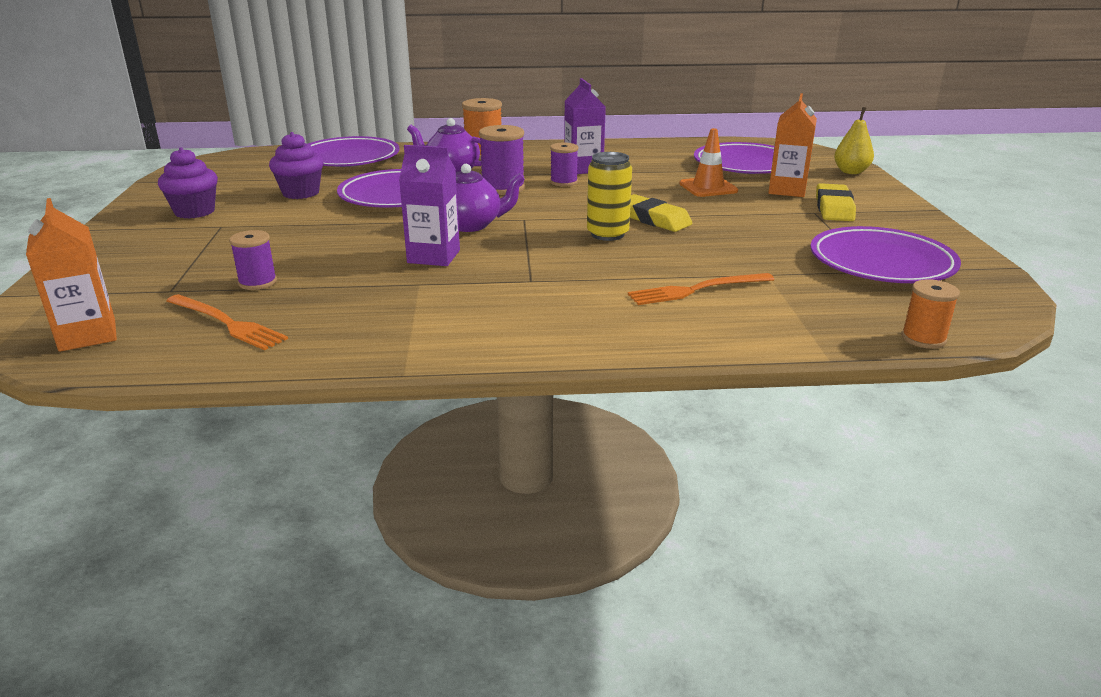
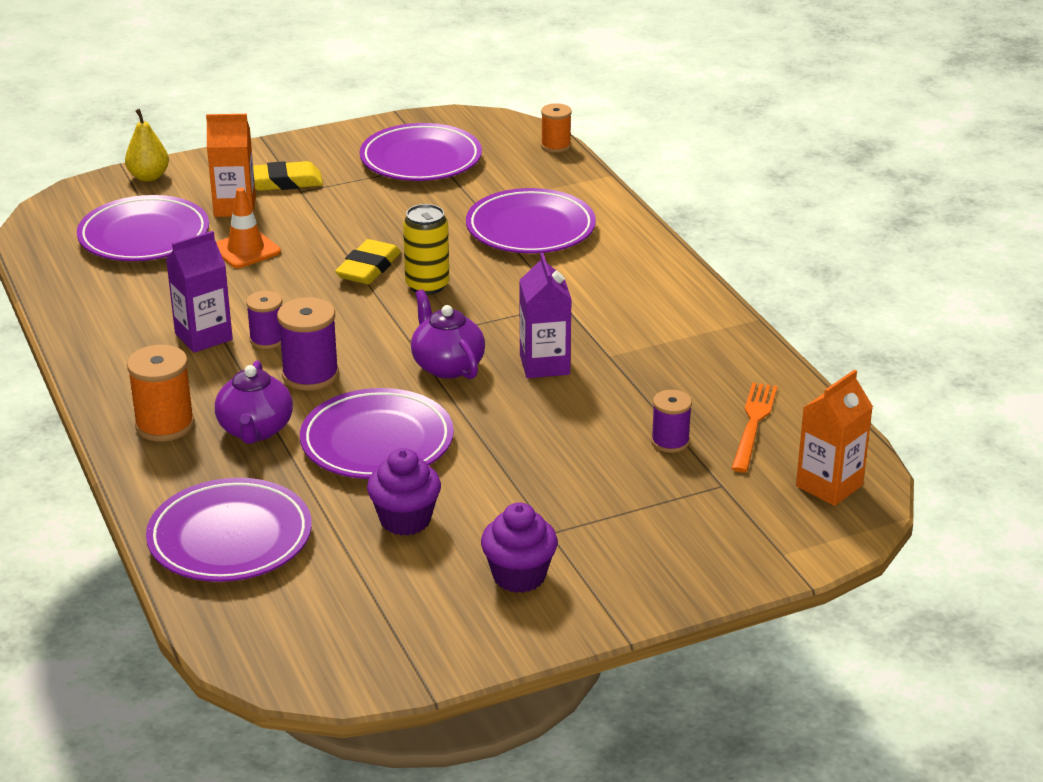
camera: 110 degrees left, 5 degrees up
orange fork [628,273,775,305] -> purple plate [466,188,596,253]

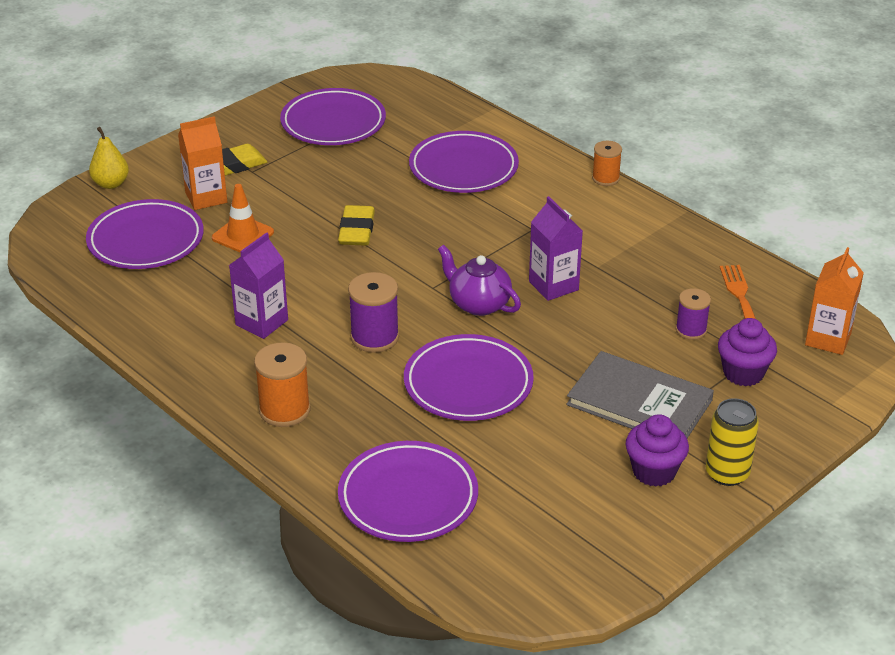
camera: 20 degrees left, 5 degrees up
purple teapot [215,361,293,444] -> none
purple spool [246,291,282,349] -> none
purple cupcake [367,448,441,536] -> purple cupcake moved to [718,318,777,386]
yellow can [403,204,449,295] -> yellow can moved to [706,398,759,486]
orange spool [541,103,572,153] -> orange spool moved to [592,141,622,186]
none -> grey book [567,351,714,438]

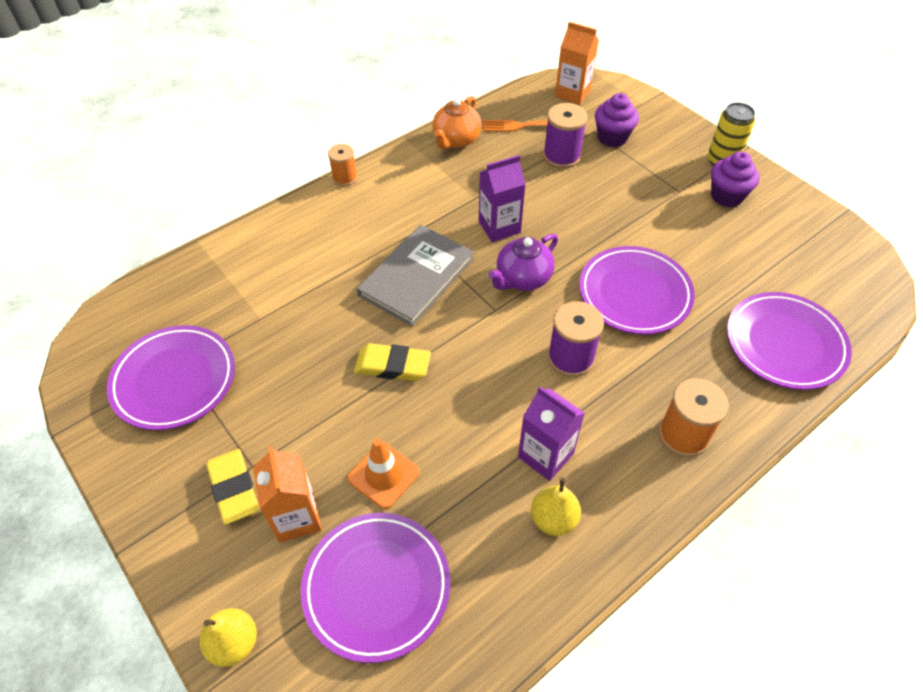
camera: 85 degrees left, 15 degrees up
purple plate [409,131,519,193] -> none
grey book [567,351,714,438] -> grey book moved to [357,225,474,326]
purple spool [676,288,711,340] -> purple spool [543,103,588,169], size x1.55
none -> orange teapot [432,96,482,149]
none -> yellow pear [531,477,581,536]

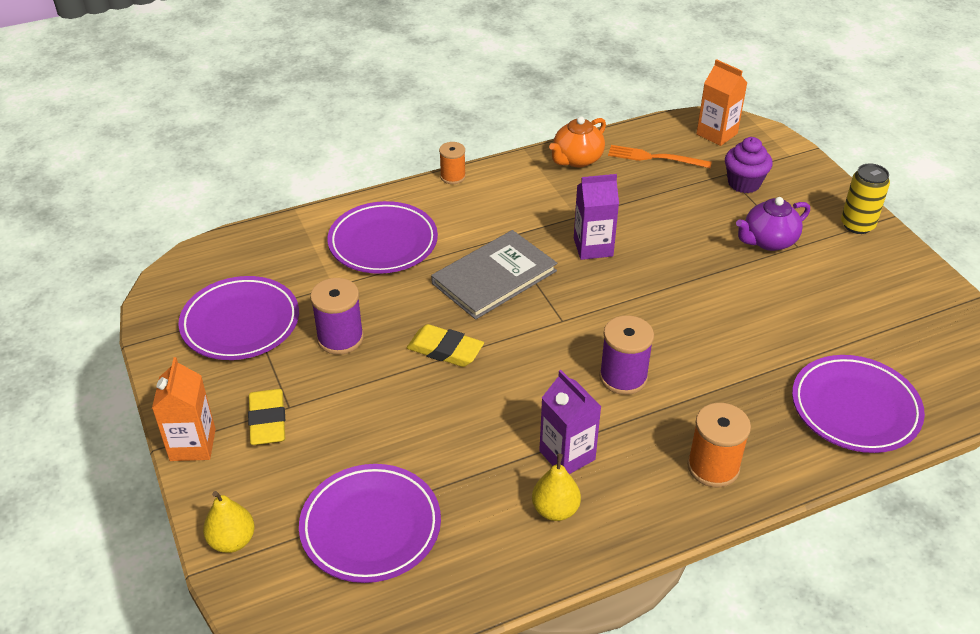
camera: 15 degrees right, 10 degrees down
orange carton [253,446,322,543] -> orange carton moved to [152,357,216,461]
orange traffic cone [347,438,420,509] -> none
purple teapot [489,234,558,291] -> purple teapot moved to [736,197,810,251]
purple spool [543,103,588,169] -> purple spool moved to [310,278,364,355]
purple plate [579,246,695,335] -> purple plate moved to [328,201,438,274]
purple cupcake [711,151,759,207] -> none

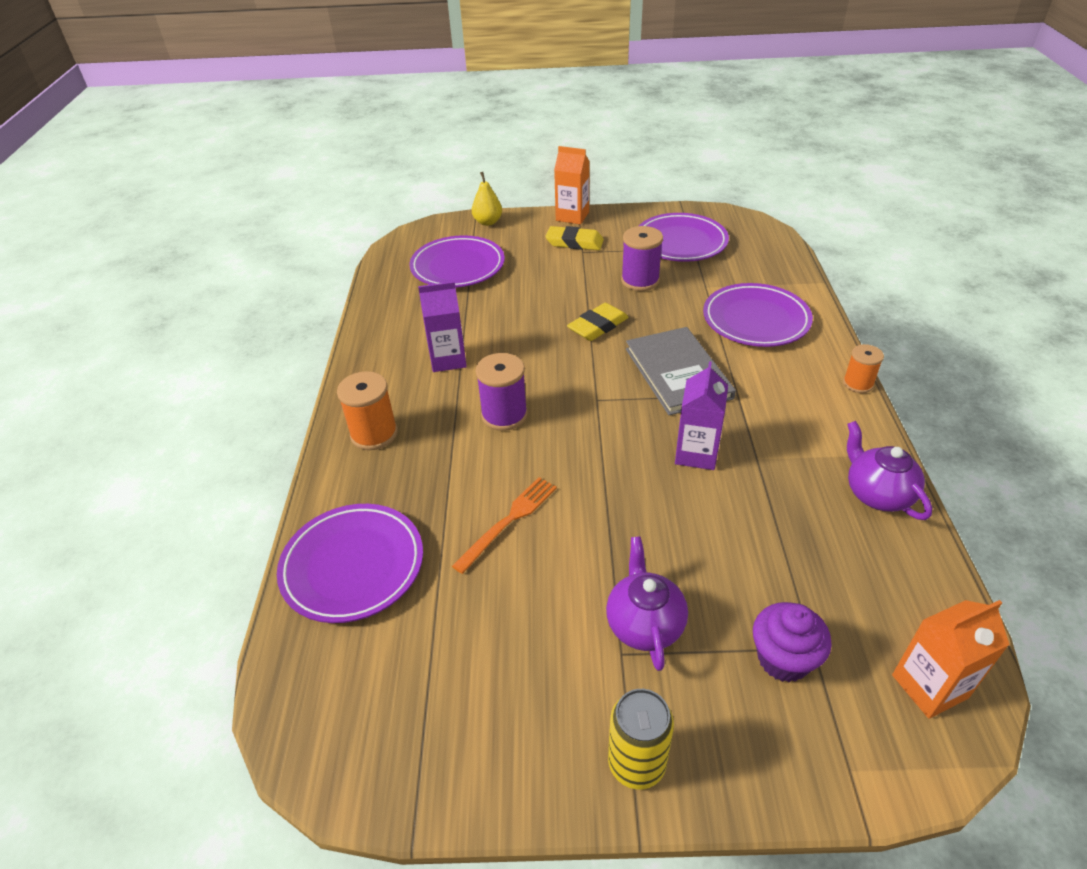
camera: 115 degrees right, 0 degrees up
yellow pear [532,454,581,521] -> none
orange teapot [549,116,606,167] -> purple teapot [847,421,932,520]
orange fork [608,145,712,168] -> orange fork moved to [452,477,557,574]

